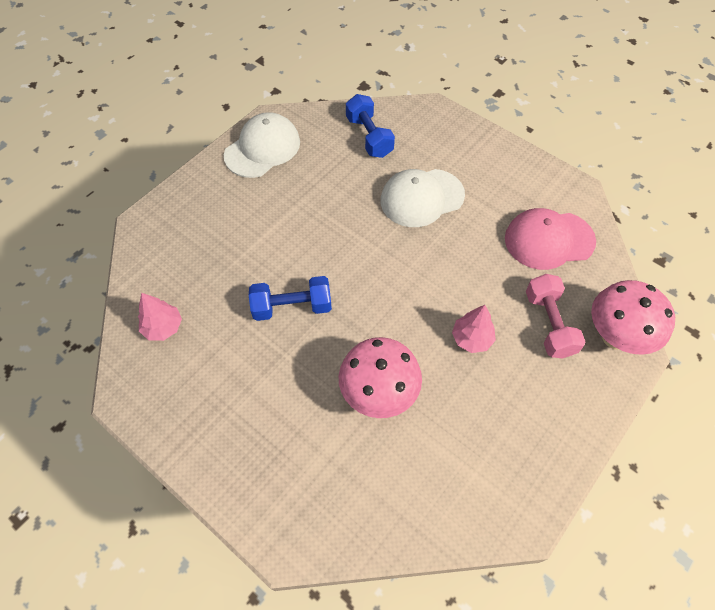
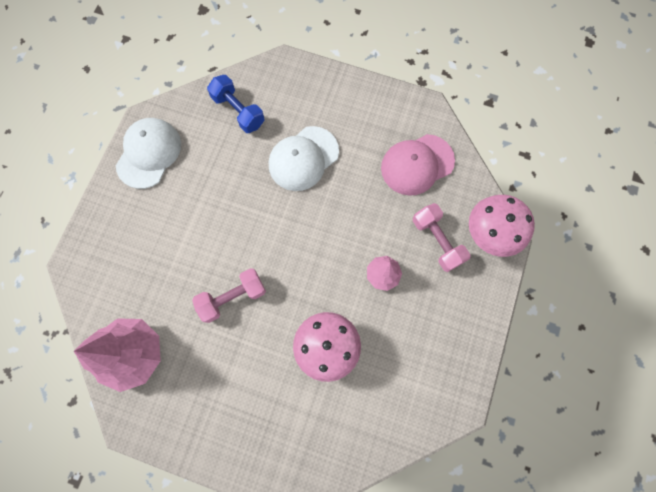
camera: 20 degrees left, 15 degrees up
pink tree [138,293,182,341] -> pink tree [74,318,161,392], size x1.90
blue dumbbell [249,276,332,321] -> pink dumbbell [192,268,266,323]

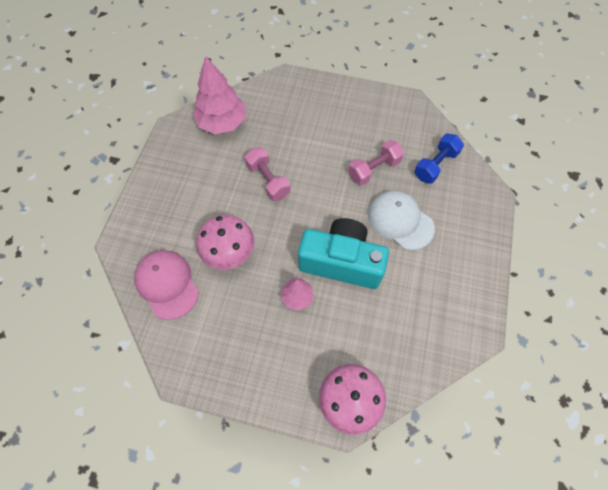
camera: 85 degrees right, 10 degrees down
white cap [116,118,181,189] -> none
pink cap [381,134,455,196] -> pink cap moved to [134,250,199,320]
pink dumbbell [413,203,470,272] -> pink dumbbell moved to [348,140,404,185]
none -> turquoise camera [298,218,389,289]

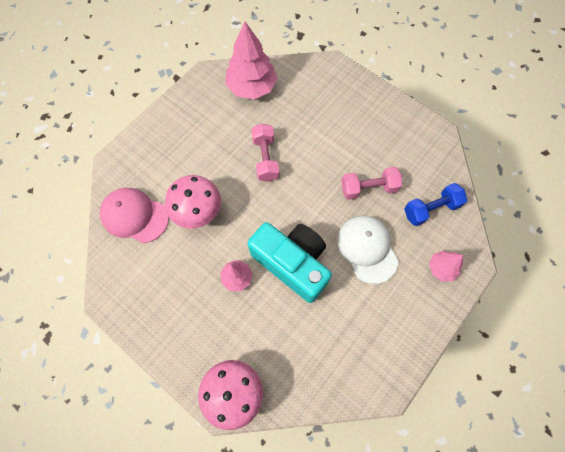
camera: 25 degrees right, 5 degrees up
pink cap [134,250,199,320] -> pink cap turned 60 degrees counterclockwise [100,188,169,243]
none -> pink tree [429,251,463,281]

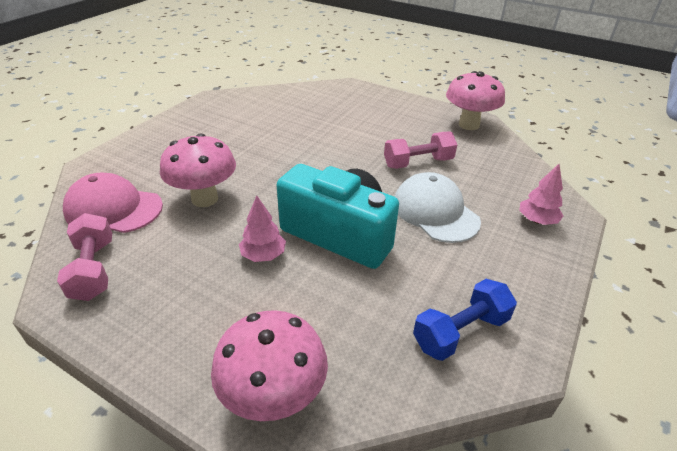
camera: 10 degrees left, 30 degrees down
pink tree [225,22,278,99] -> none
pink dumbbell [251,123,279,182] -> pink dumbbell moved to [57,213,112,301]
blue dumbbell [404,183,467,226] -> blue dumbbell moved to [413,279,517,361]
none -> pink mushroom [446,71,505,130]

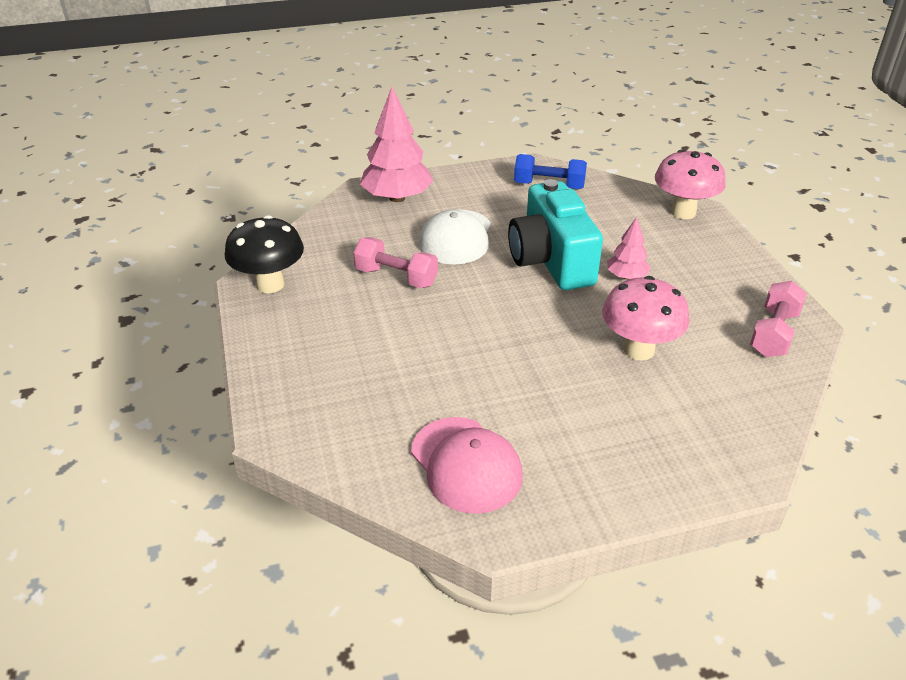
camera: 135 degrees left, 0 degrees up
pink cap [63,173,163,233] -> pink cap moved to [411,417,523,514]
pink mushroom [446,71,505,130] -> black mushroom [225,215,304,293]
pink tree [519,164,563,225] -> pink tree [360,87,434,202], size x1.90

